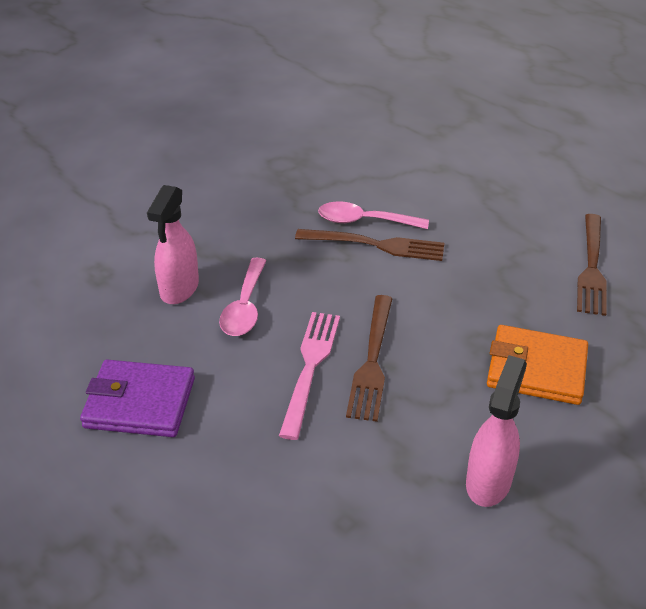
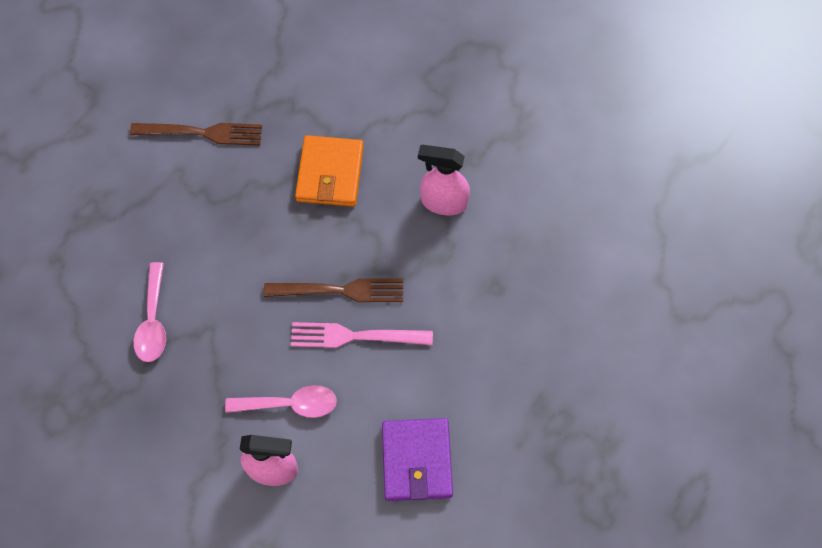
camera: 100 degrees left, 25 degrees up
brown fork [295,229,444,261] -> none

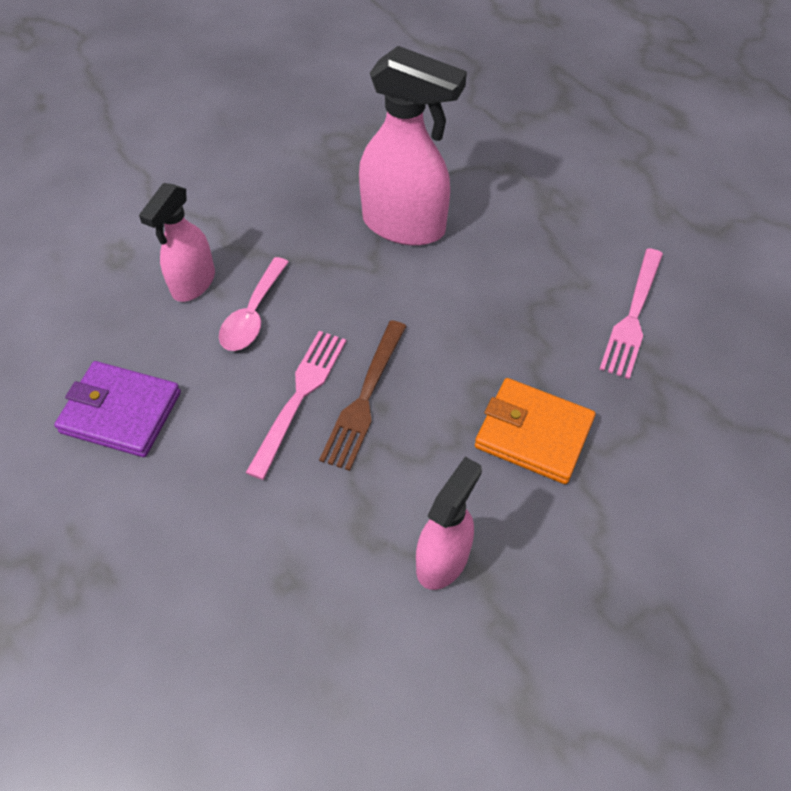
camera: 110 degrees right, 10 degrees down
brown fork [130,123,262,146] -> pink fork [600,248,663,379]
pink spoon [133,262,166,362] -> pink spray bottle [359,46,467,246]

